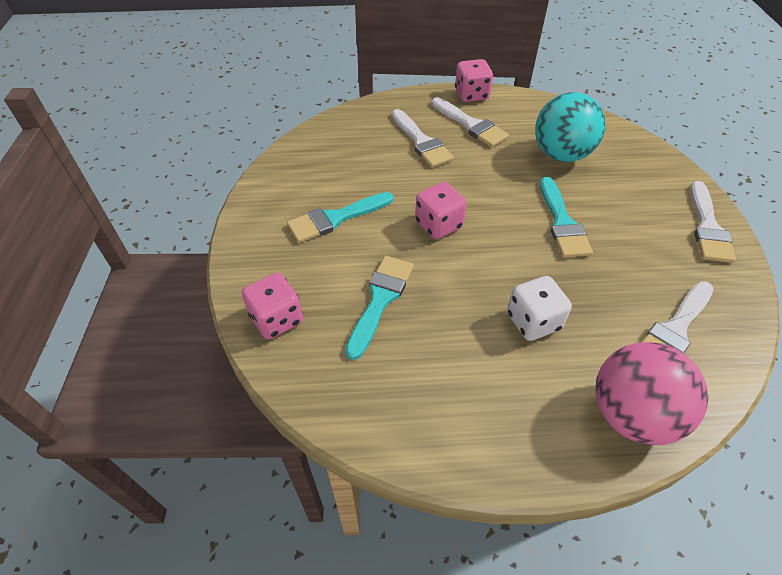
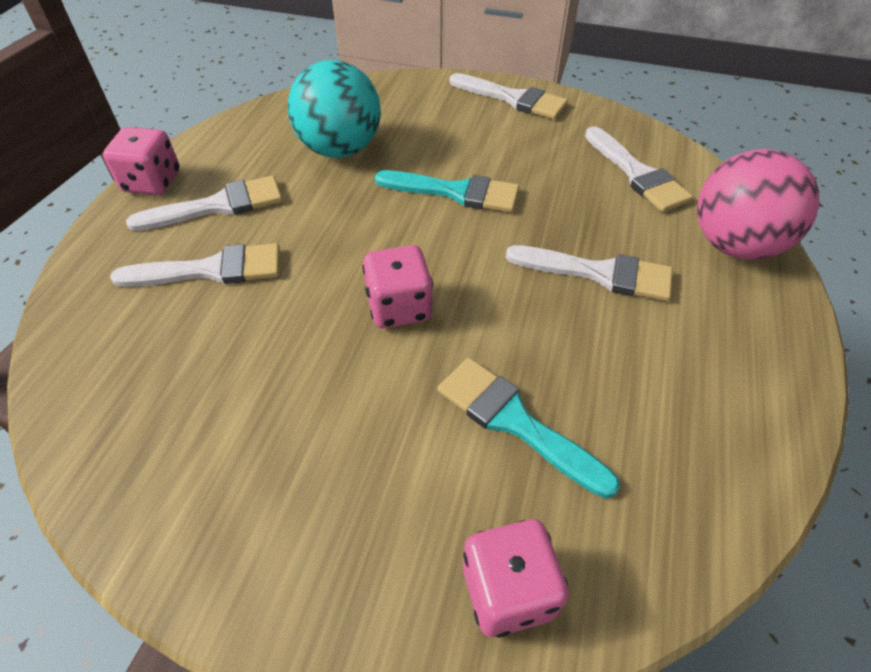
camera: 70 degrees left, 0 degrees up
turquoise brush [287,192,393,243] -> none
white dice [507,276,572,341] -> white brush [506,245,673,301]

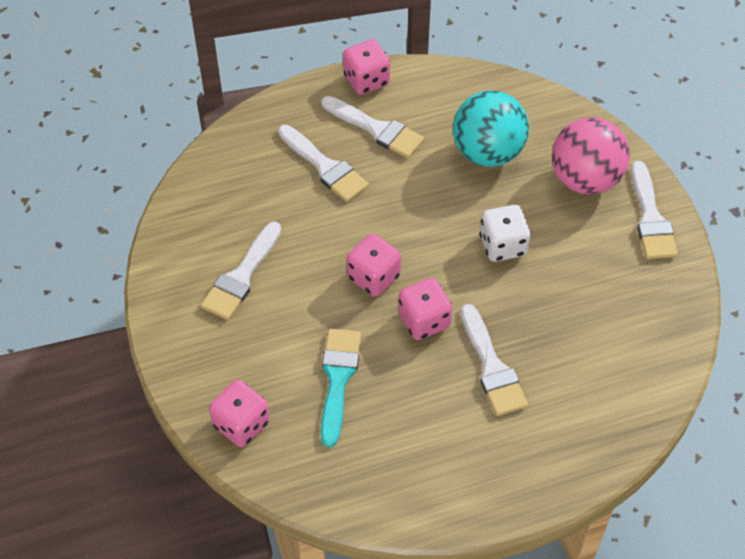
camera: 55 degrees right, 5 degrees up
turquoise brush [375,170,519,212] -> white dice [480,205,531,262]
white brush [585,126,693,212] -> white brush moved to [201,222,282,320]
pink ball [697,149,819,260] -> pink ball moved to [552,117,630,195]
none -> pink dice [398,278,452,340]

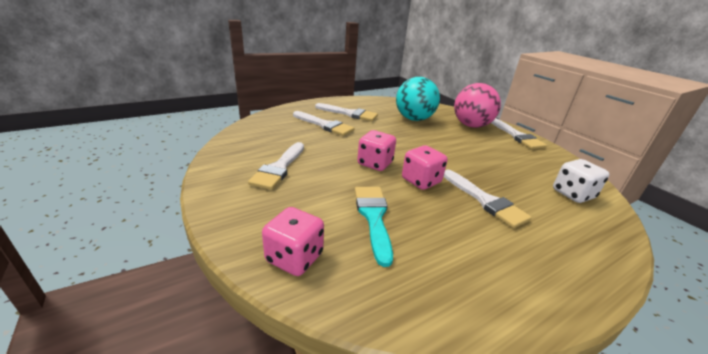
camera: 15 degrees left, 25 degrees down
pink dice [343,39,390,95] -> none
white dice [480,205,531,262] -> white dice moved to [553,159,609,203]

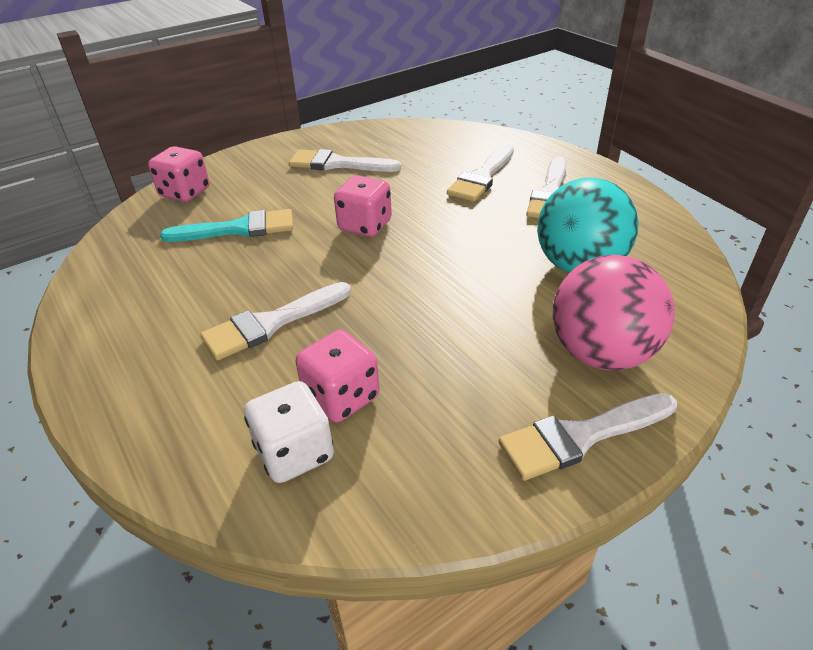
camera: 90 degrees right, 10 degrees up
pink dice [402,145,447,190] -> pink dice moved to [296,330,380,423]

